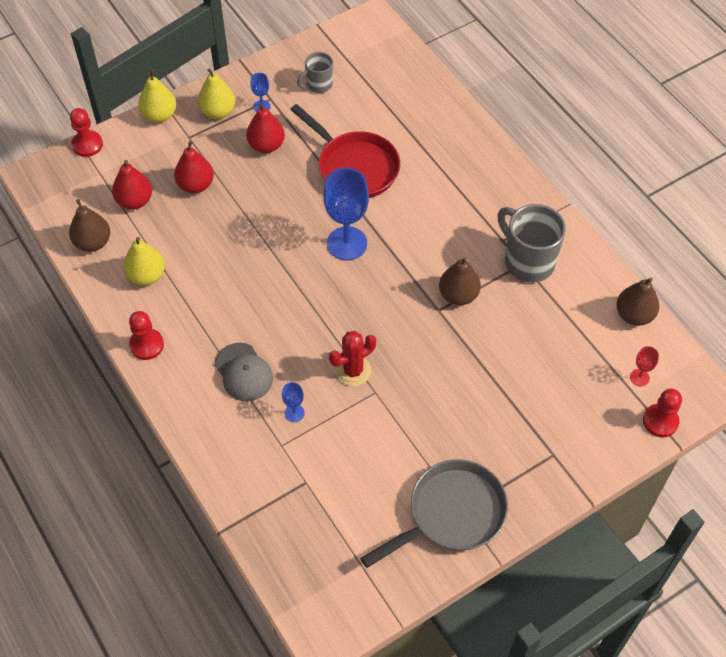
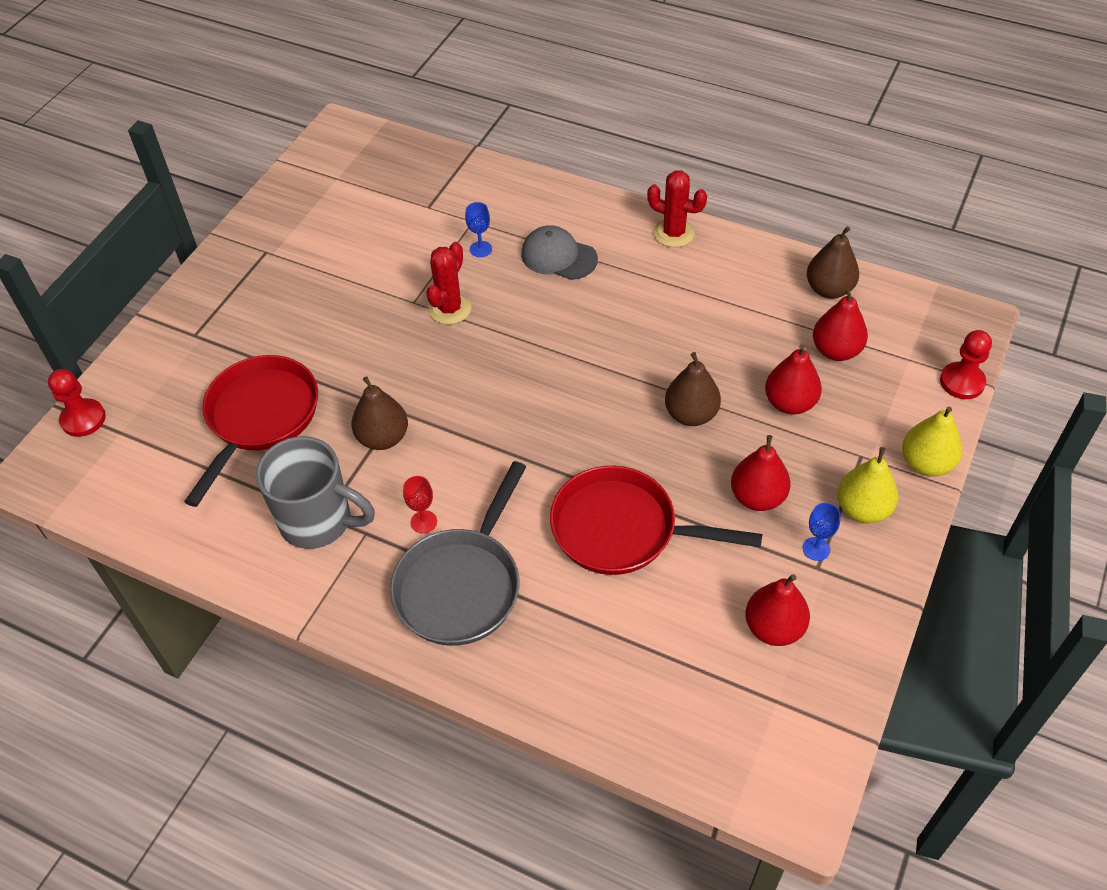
camera: 150 degrees right, 5 degrees down
yellow pear [123,237,165,286] -> none
red pawn [129,311,164,360] -> red cactus [647,170,707,247]
grey mug [297,52,333,93] -> red pear [745,574,810,646]
blue goblet [323,168,369,260] -> none
grey pan [360,459,508,568] -> grey pan moved to [390,461,526,646]
brown pear [616,278,659,326] -> brown pear moved to [665,352,721,426]
red goblet [630,346,659,386] -> red goblet moved to [403,476,437,533]
none -> red pan [184,355,318,507]

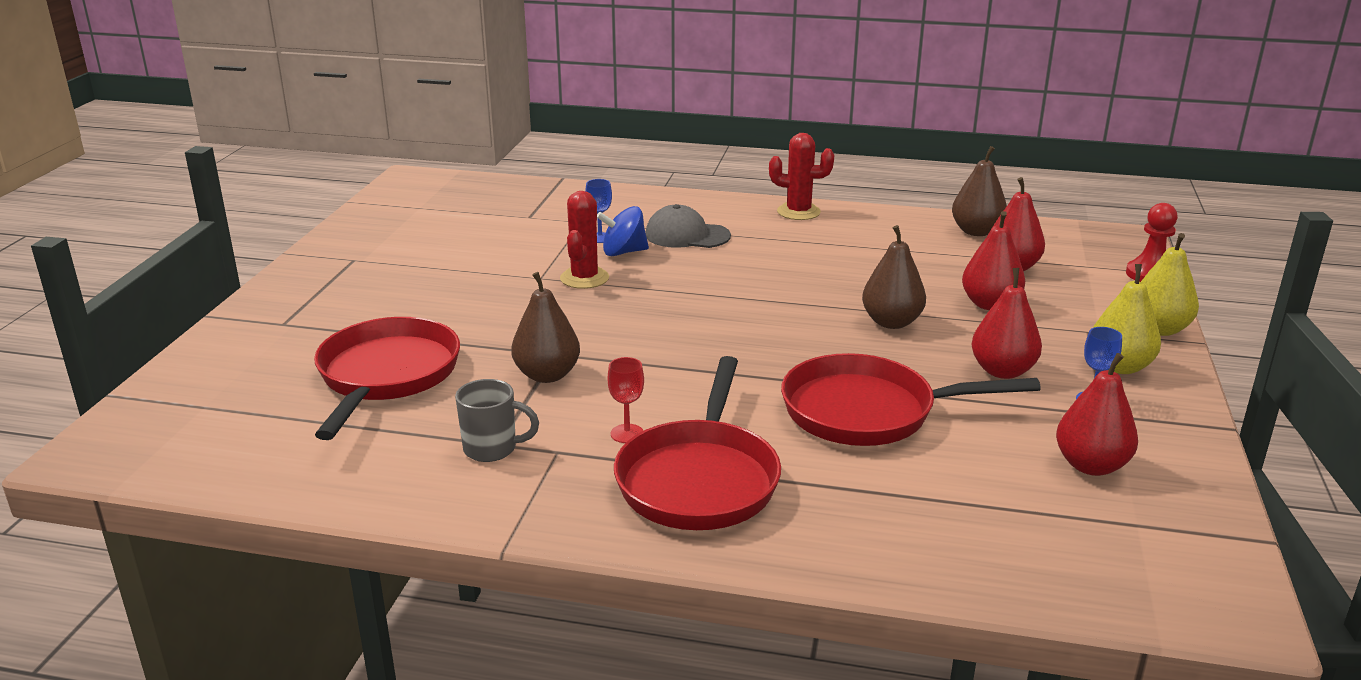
camera: 15 degrees left, 25 degrees down
red pawn [48,369,106,437] -> none
grey mug [256,436,375,549] -> grey mug [455,379,539,462], size x0.56
grey pan [390,461,526,646] -> red pan [614,356,781,530]
none -> blue spinning top [597,206,649,256]

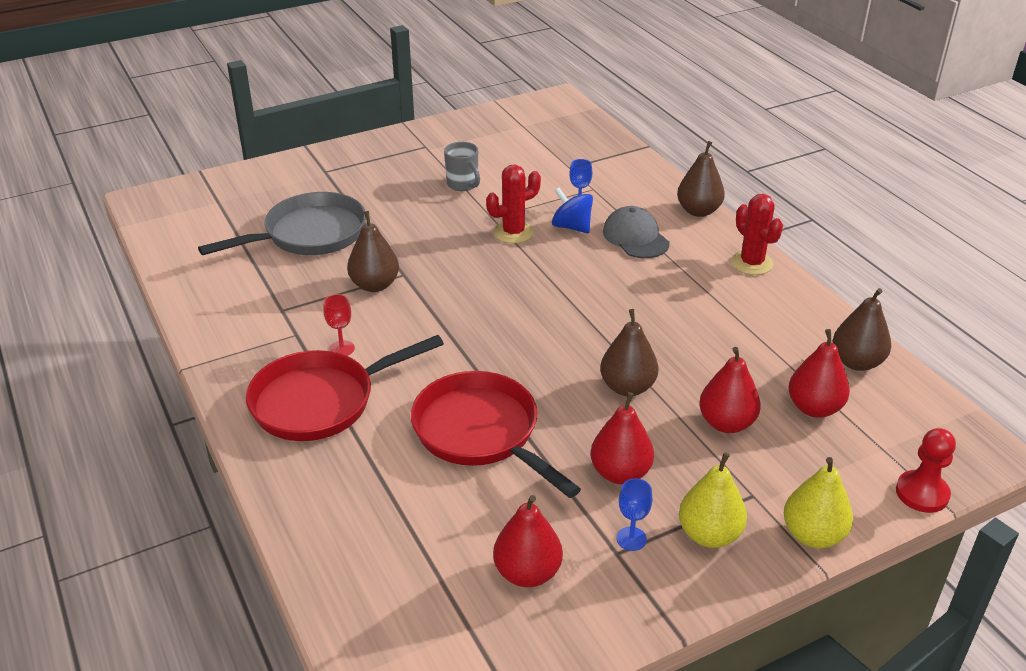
camera: 50 degrees right, 10 degrees up
red pan [314,317,460,440] -> grey pan [198,192,366,255]
grey mug [455,379,539,462] -> grey mug moved to [444,142,480,191]
none -> brown pear [677,141,725,217]

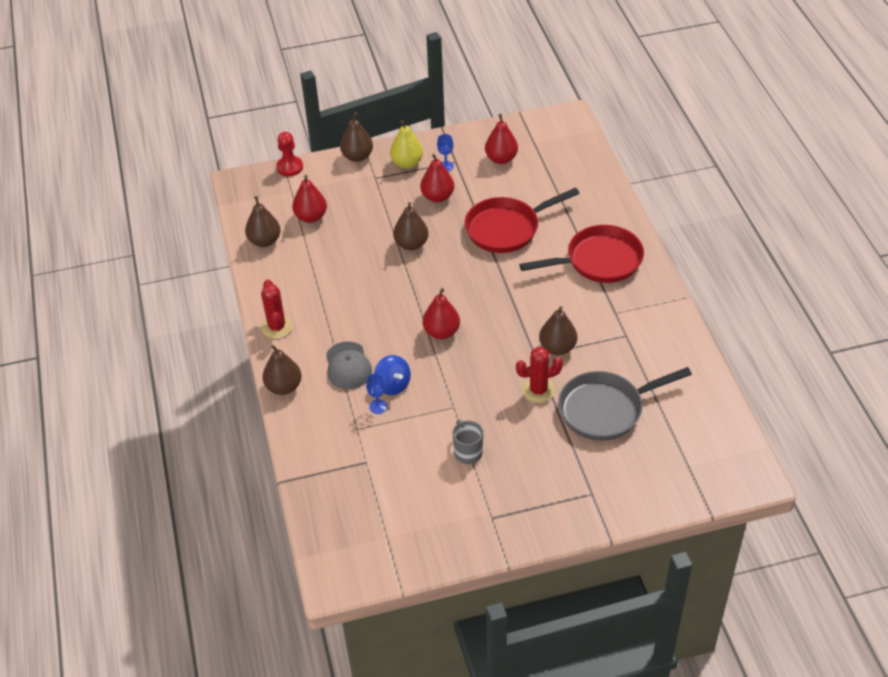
camera: 165 degrees left, 10 degrees up
red goblet [323,294,355,356] -> none
red pan [411,371,581,498] -> red pan turned 90 degrees clockwise [464,188,580,253]
red cactus [486,165,541,243] -> red cactus moved to [516,347,563,403]
red pear [699,347,761,433] -> red pear moved to [423,288,460,339]
yellow pear [784,457,853,548] -> brown pear [340,112,373,162]

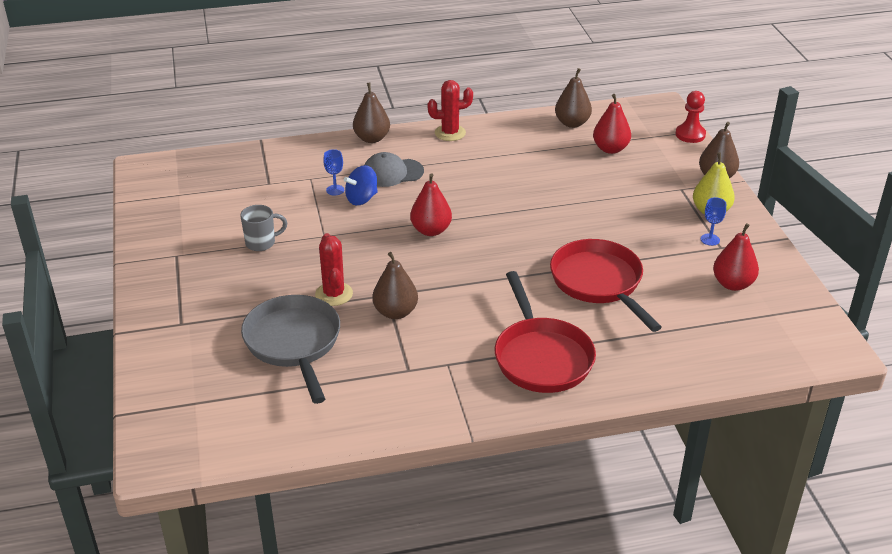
camera: 90 degrees right, 10 degrees down
brown pear [393,202,429,250] -> none
red pear [420,154,454,202] -> none

